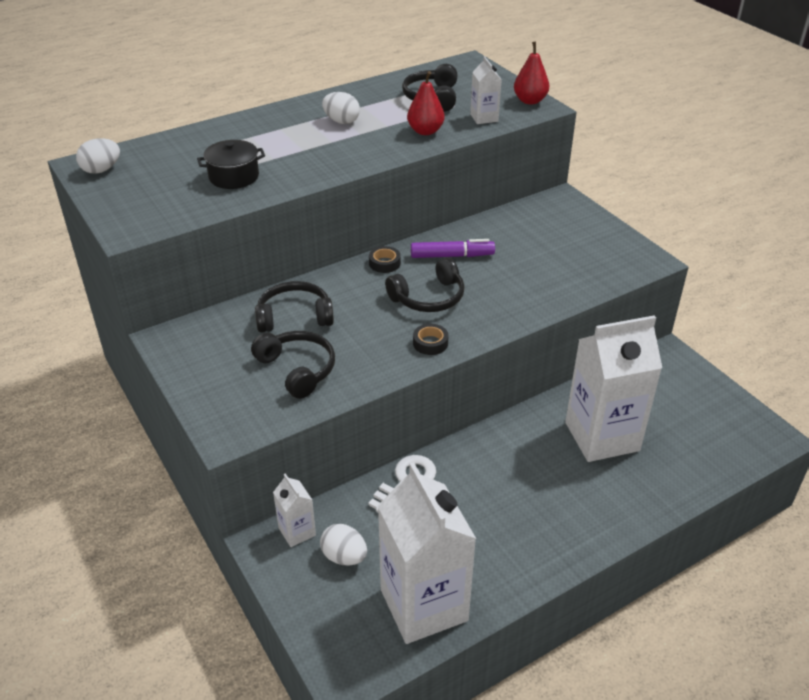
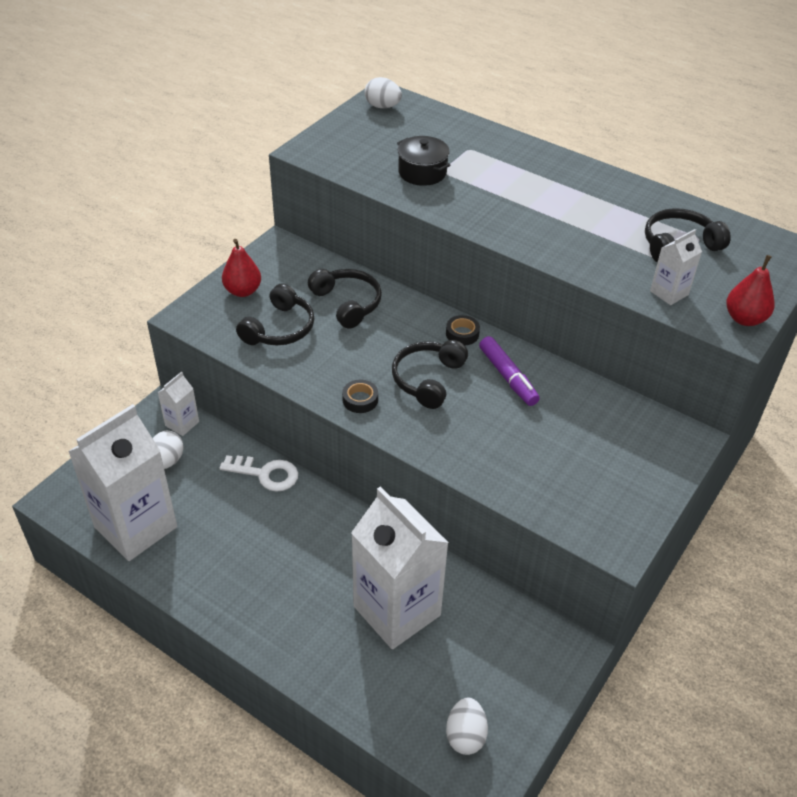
camera: 65 degrees right, 5 degrees up
white egg [322,92,360,124] -> white egg moved to [446,698,488,755]
black headphones [385,258,465,312] -> black headphones turned 75 degrees clockwise [392,340,468,409]
red pear [407,71,445,135] -> red pear moved to [222,239,261,297]

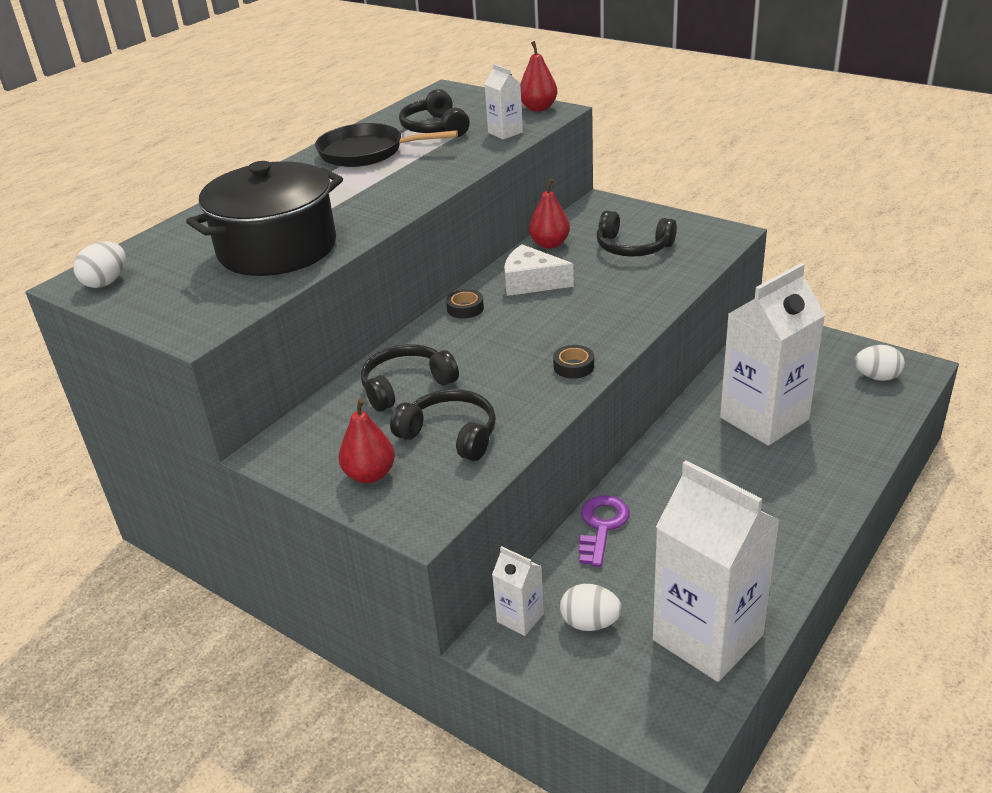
camera: 85 degrees left, 10 degrees down
white key [219,455,298,492] -> purple key [579,495,630,567]
black headphones [392,340,468,409] -> black headphones moved to [597,210,677,257]
black pot [397,136,451,186] -> black pot [186,161,343,276], size x1.97
purple marker [479,336,540,406] -> white cheese [504,244,574,296]
none -> black pan [315,123,458,167]
none -> red pear [529,179,570,249]

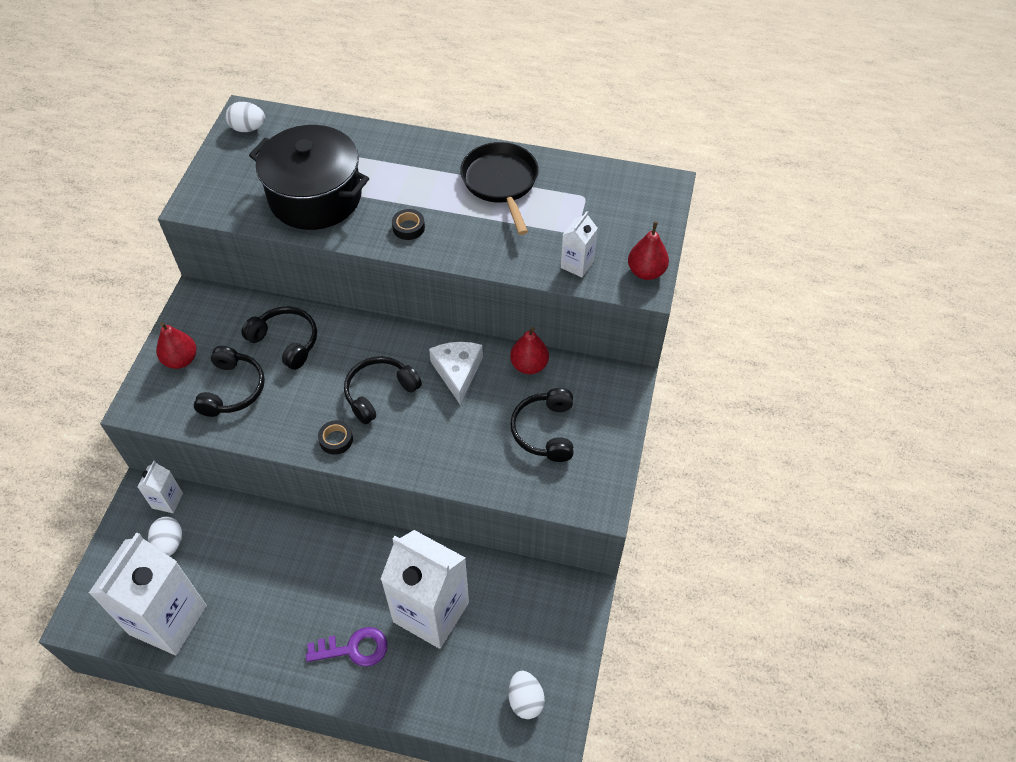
camera: 65 degrees right, 20 degrees up
black headphones [399,89,470,137] -> black headphones moved to [344,356,422,424]
black tape [446,289,484,319] -> black tape moved to [392,209,425,240]
purple key [579,495,630,567] -> purple key moved to [306,627,388,667]

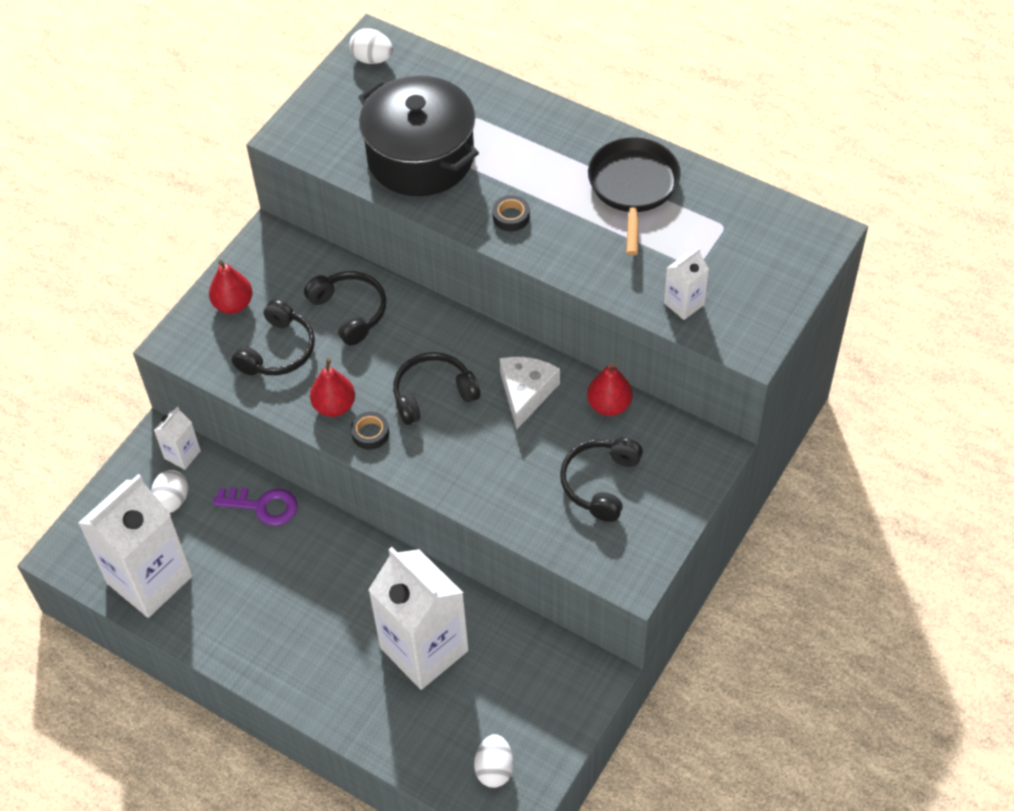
camera: 20 degrees right, 0 degrees up
purple key [306,627,388,667] -> purple key moved to [213,487,297,526]
red pear [628,222,669,280] -> red pear moved to [310,358,355,417]

